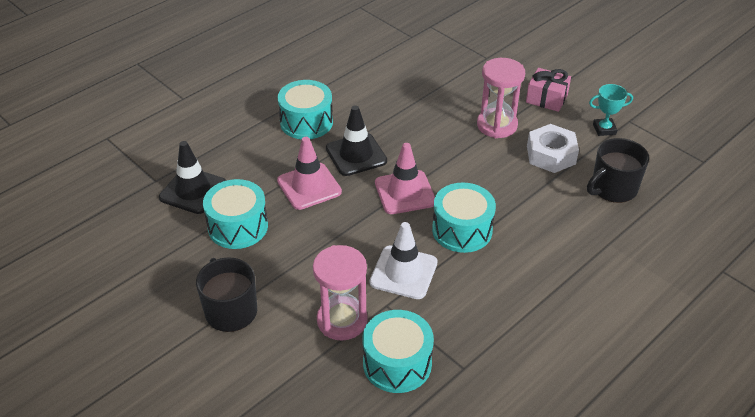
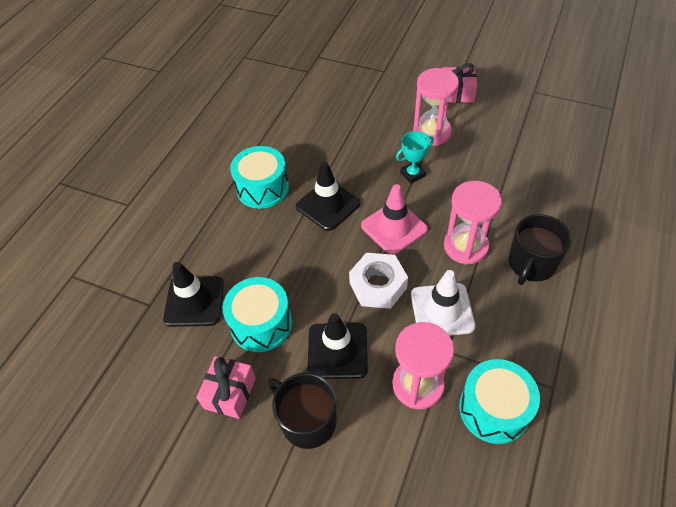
camera: 20 degrees left, 10 degrees up
pink traffic cone [277,137,342,210] -> none
turquoise drum [432,182,496,253] -> pink hourglass [444,181,502,265]
white nut [527,124,579,173] -> white nut moved to [349,253,408,309]
black mug [587,138,649,203] -> black mug moved to [508,214,571,285]
turquoise trophy [589,84,633,136] -> turquoise trophy moved to [396,131,434,184]
none -> pink gift [196,356,256,419]
none -> black traffic cone [308,313,368,379]

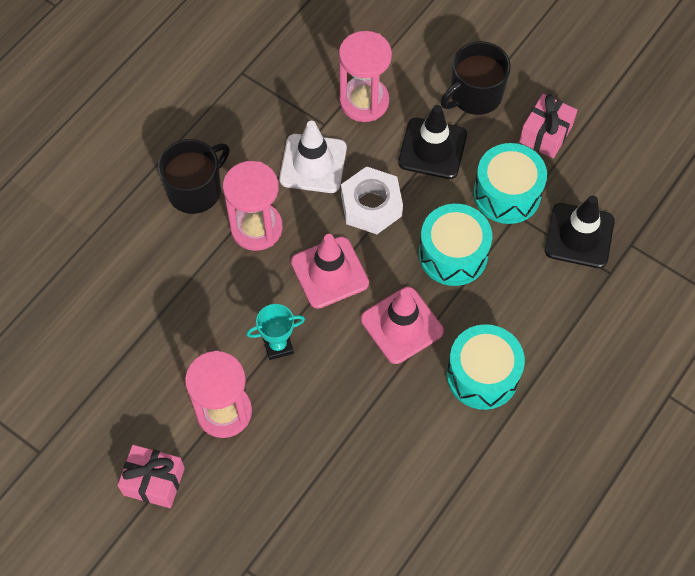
camera: 170 degrees left, 10 degrees up
black mug [268,373,336,449] -> black mug turned 90 degrees clockwise [441,41,511,115]
black traffic cone [296,162,360,231] -> pink traffic cone [361,287,444,364]
turquoise drum [459,359,540,444] -> turquoise drum moved to [419,204,492,286]

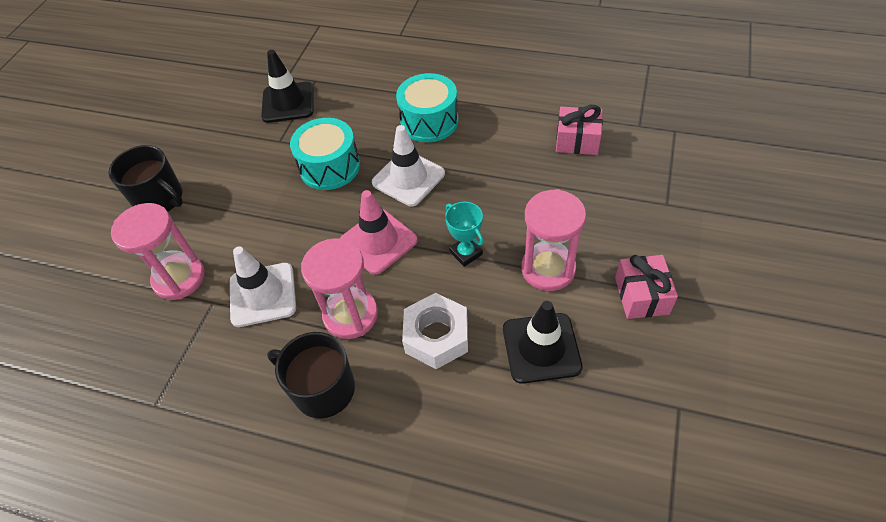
camera: 105 degrees left, 10 degrees down
white nut [341,166,403,234] -> white nut moved to [402,293,468,369]
pink traffic cone [361,287,444,364] -> white traffic cone [372,125,445,206]
black traffic cone [398,105,467,179] -> black traffic cone moved to [503,301,583,384]
turquoise drum [474,143,547,224] -> none
pink gift [519,94,577,158] -> pink gift moved to [556,105,603,155]

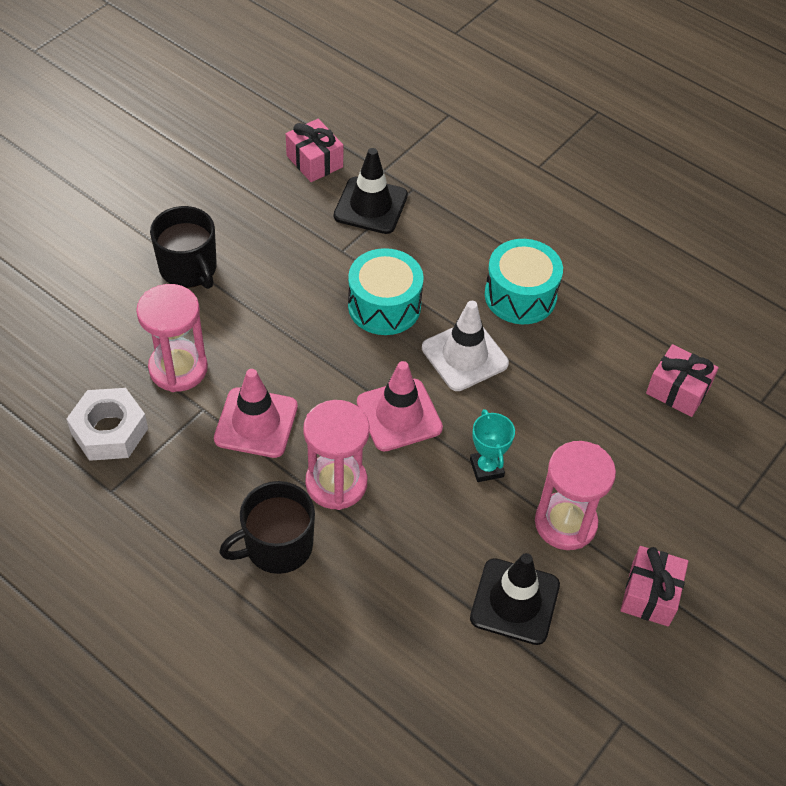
camera: 15 degrees right, 0 degrees up
white traffic cone [230,247,296,327] -> pink traffic cone [214,369,298,458]
black mug [267,332,355,418] -> black mug turned 75 degrees counterclockwise [219,481,315,574]
white nut [402,293,468,369] -> white nut moved to [67,388,148,461]
none -> pink gift [286,119,343,182]

